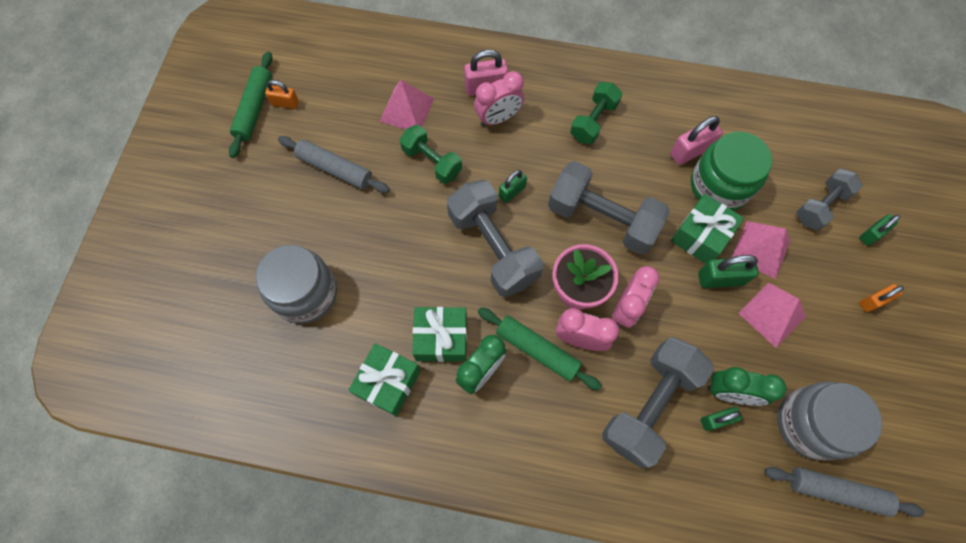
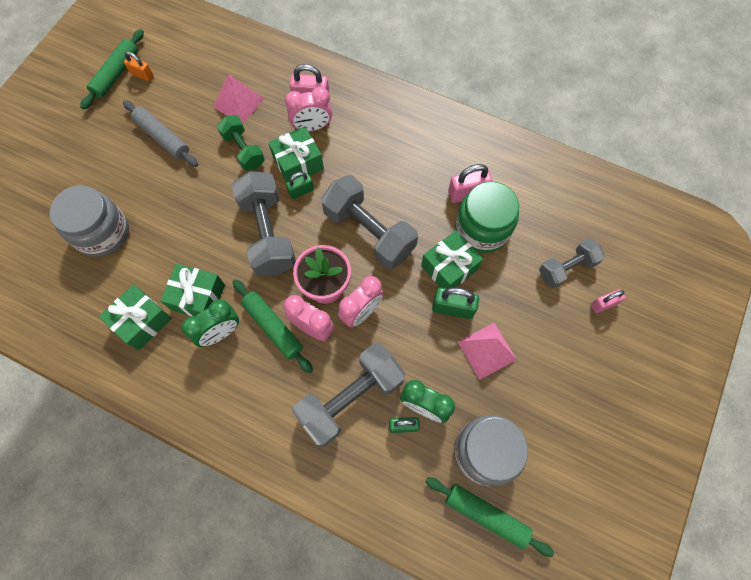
camera: 15 degrees right, 0 degrees up
green dumbbell [570,82,622,144] -> none
pink pyramid [732,221,791,279] -> none
grey rolling pin [764,467,925,517] -> green rolling pin [425,477,554,557]
green padlock [859,214,900,246] -> pink padlock [591,289,626,313]
orange padlock [859,284,904,312] -> none
none -> green gift [268,126,324,182]

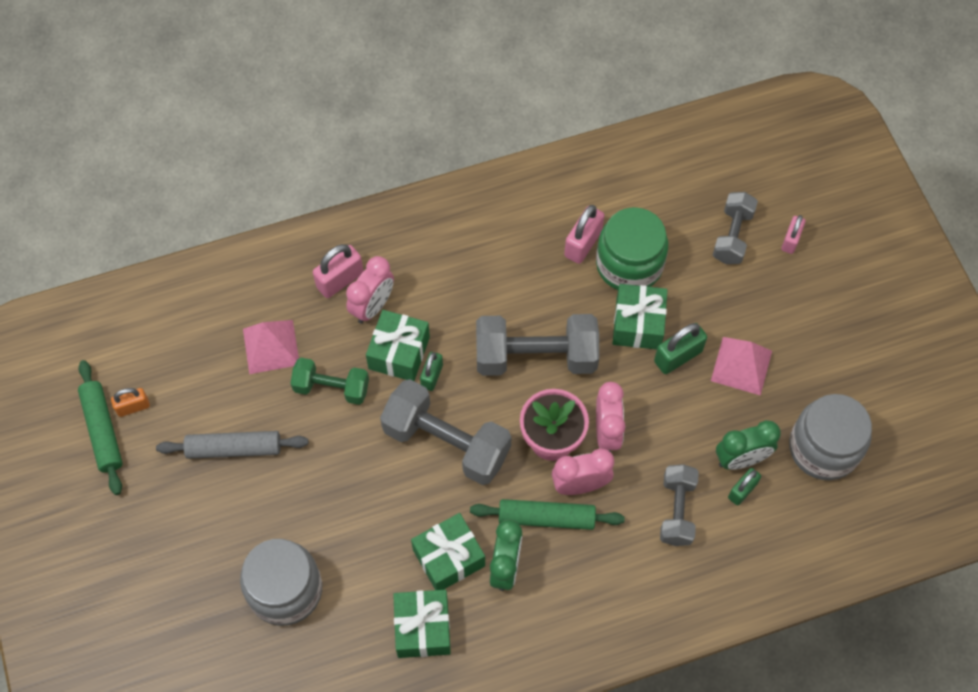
camera: 45 degrees left, 5 degrees down
grey dumbbell [292,343,405,447] -> grey dumbbell [660,464,699,546], size x0.60
green rolling pin [425,477,554,557] -> none

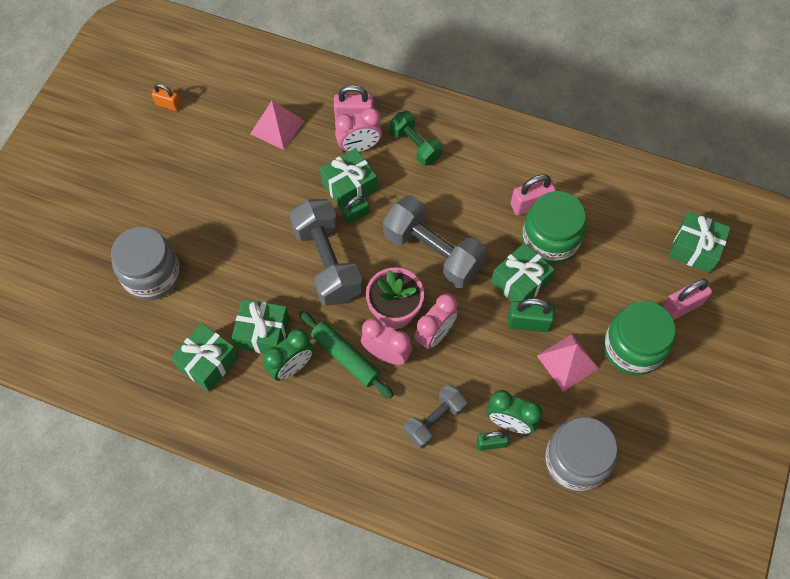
camera: 40 degrees right, 0 degrees up
green rolling pin [78,360,123,495] -> none
grey rolling pin [156,431,308,459] -> none
green dumbbell [290,358,369,405] -> green dumbbell moved to [390,111,442,166]
grey dumbbell [713,192,758,264] -> none
pink padlock [781,215,806,254] -> pink padlock [662,279,712,320], size x1.53
none -> green jar [604,301,675,375]
none -> green gift [669,212,731,273]

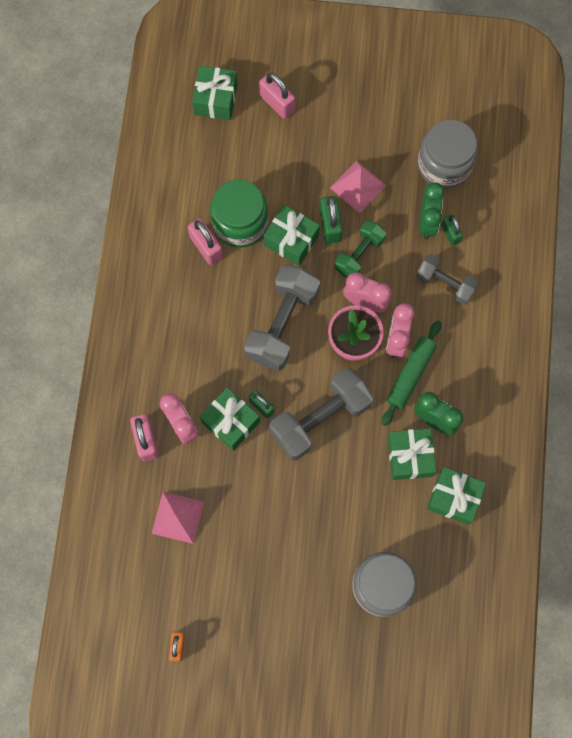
camera: 105 degrees left, 10 degrees up
green dumbbell [390,111,442,166] -> green dumbbell moved to [335,220,386,278]
green jar [604,301,675,375] -> none

